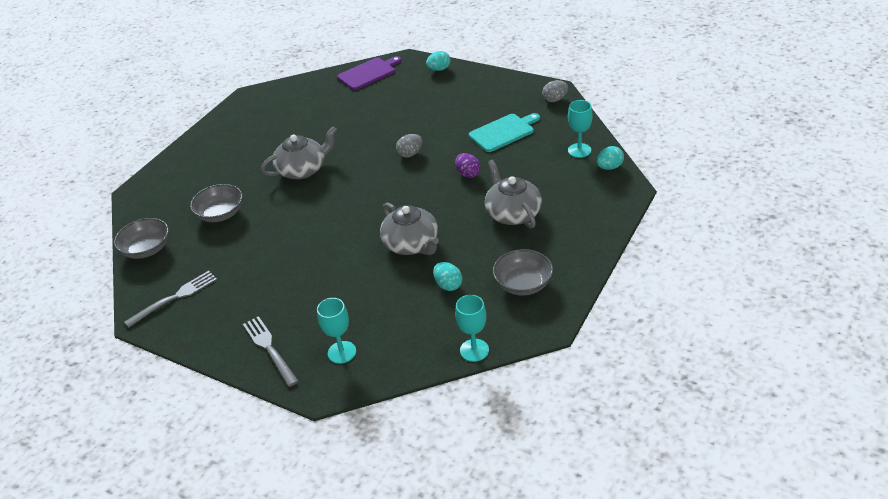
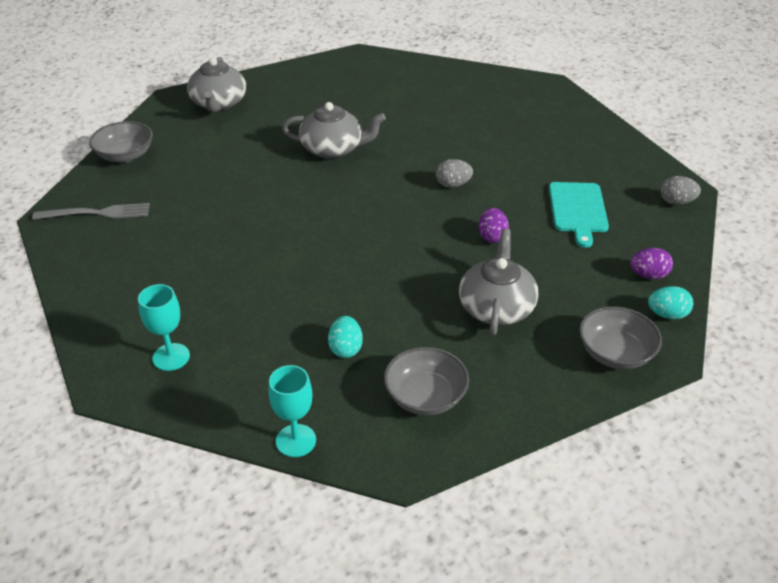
camera: 30 degrees right, 0 degrees up
grey bowl [190,184,243,222] -> grey bowl moved to [579,307,662,369]
grey fork [243,316,299,387] -> none
purple cutting board [337,56,402,90] -> none
grey teapot [380,203,439,255] -> grey teapot moved to [187,57,246,112]
turquoise egg [426,51,450,71] -> none
turquoise cutting board [469,113,540,152] -> turquoise cutting board turned 90 degrees clockwise [549,182,609,248]
turquoise goblet [568,100,593,158] -> purple egg [630,248,673,279]

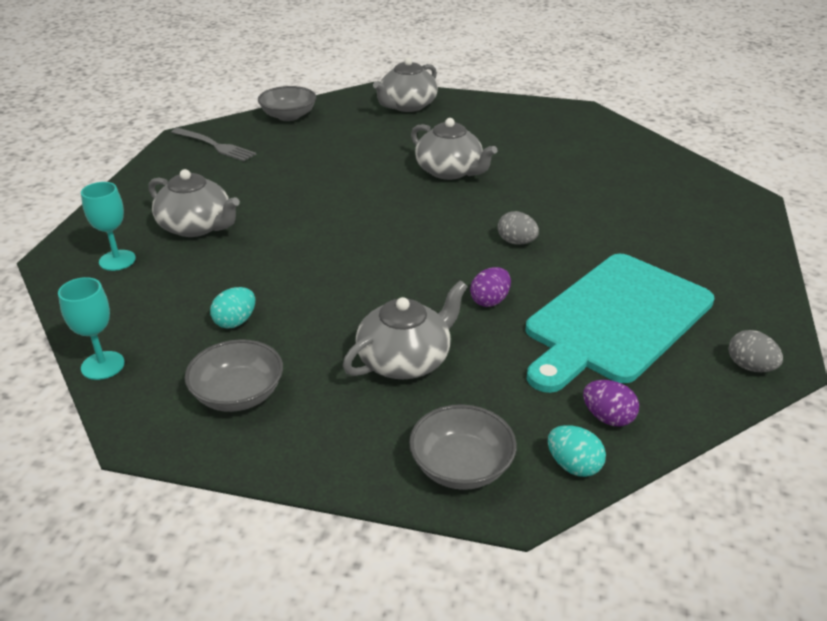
camera: 40 degrees right, 5 degrees down
turquoise cutting board [549,182,609,248] -> turquoise cutting board [525,254,715,393], size x1.82
none -> grey teapot [148,169,240,237]

